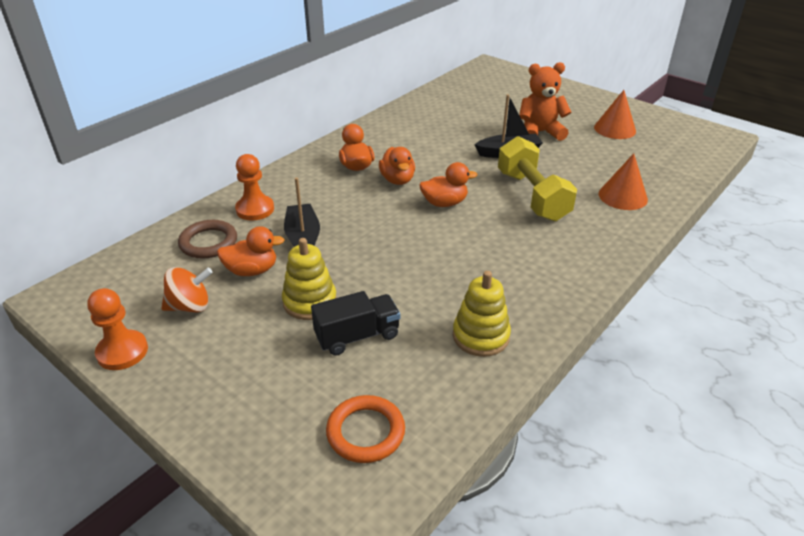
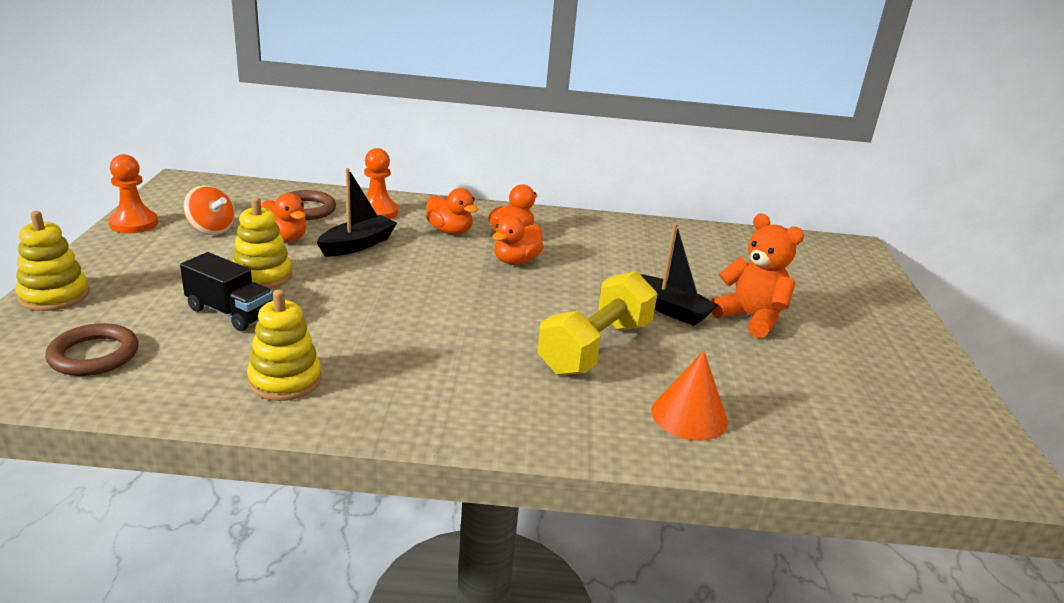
camera: 50 degrees right, 10 degrees down
orange ring [326,395,405,463] -> brown ring [45,323,139,376]
orange duck [419,162,477,207] -> orange duck moved to [426,188,478,234]
orange cone [594,90,636,139] -> none
none -> yellow stacking toy [15,211,89,311]

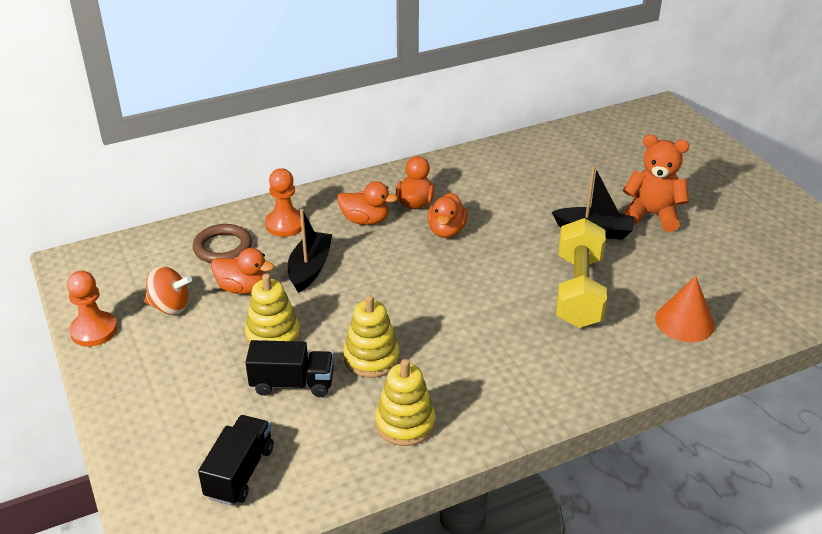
camera: 25 degrees left, 10 degrees up
yellow stacking toy [15,211,89,311] -> yellow stacking toy moved to [343,295,400,378]
brown ring [45,323,139,376] -> black truck [198,415,274,506]

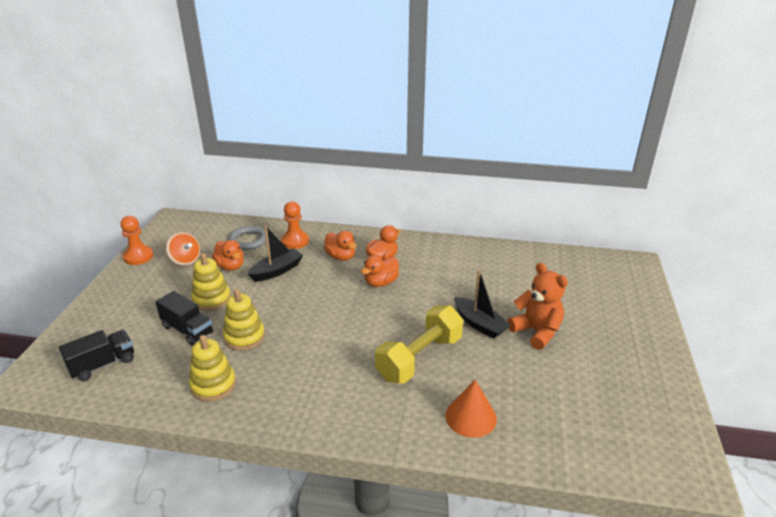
camera: 35 degrees right, 5 degrees down
brown ring [193,224,252,263] -> grey ring [228,226,266,250]

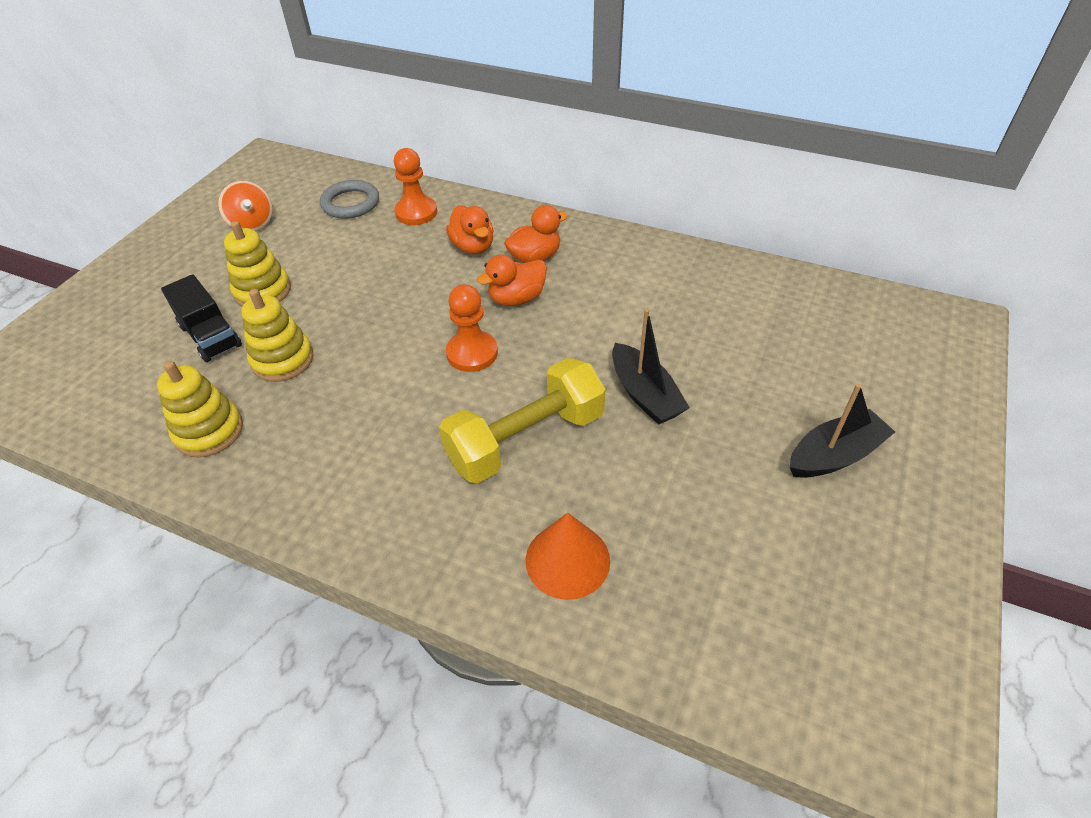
camera: 15 degrees right, 15 degrees up
black truck [59,330,134,381] -> none
orange pawn [120,216,154,265] -> orange pawn moved to [446,284,498,372]
orange duck [212,240,244,271] -> none
black boat [248,226,303,282] -> black boat moved to [790,384,895,478]
orange teddy bear [507,263,568,350] -> none

